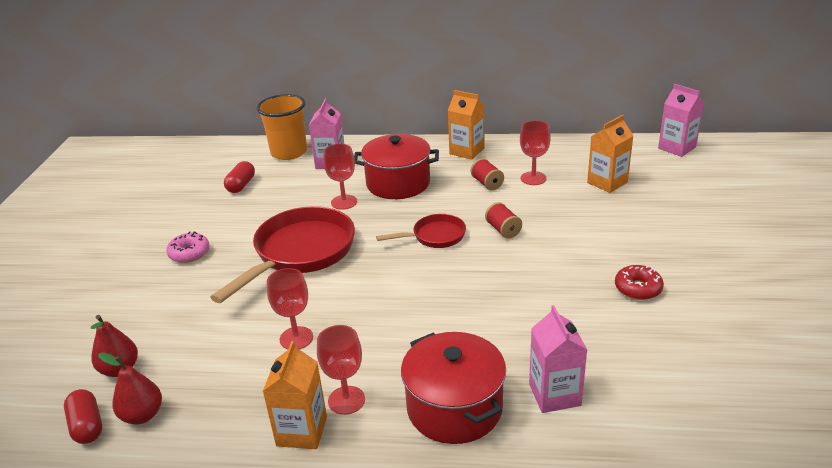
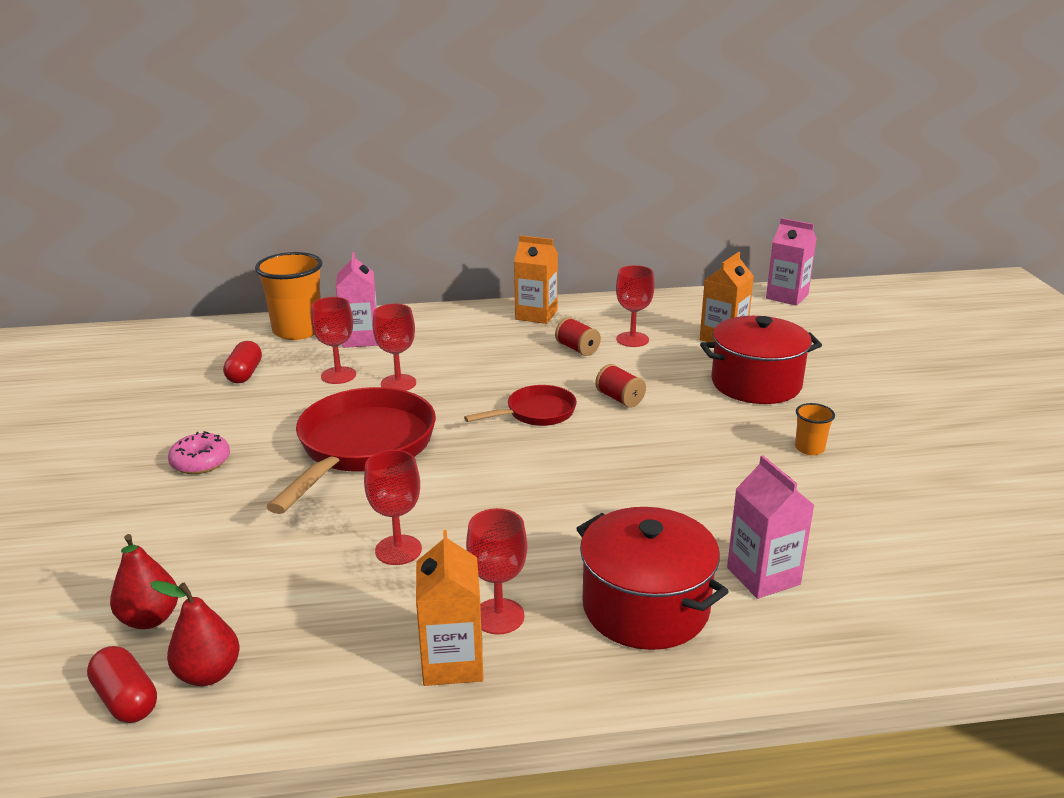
camera: 15 degrees left, 5 degrees down
red pot [354,134,439,199] -> red pot moved to [700,316,822,404]
red donut [615,265,664,300] -> orange cup [795,403,835,455]
none -> red goblet [311,297,356,384]

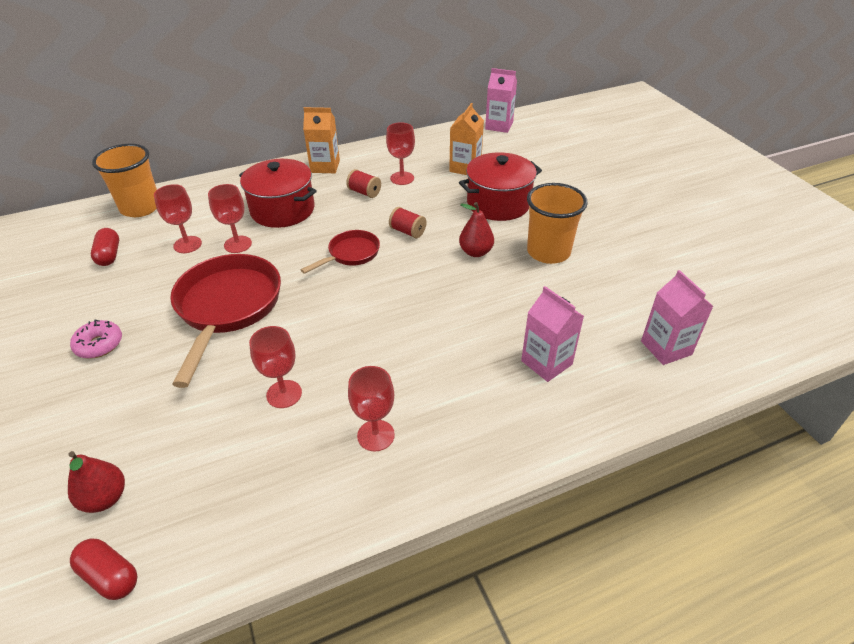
camera: 15 degrees left, 15 degrees up
red pear [150,581,240,686] -> red pear moved to [459,202,494,257]
pink carton [336,252,378,348] -> pink carton moved to [641,270,714,365]
orange carton [416,530,484,686] -> none
red pot [576,507,729,650] -> red pot moved to [239,159,317,228]
orange cup [795,403,835,455] -> orange cup [527,183,588,264], size x2.13

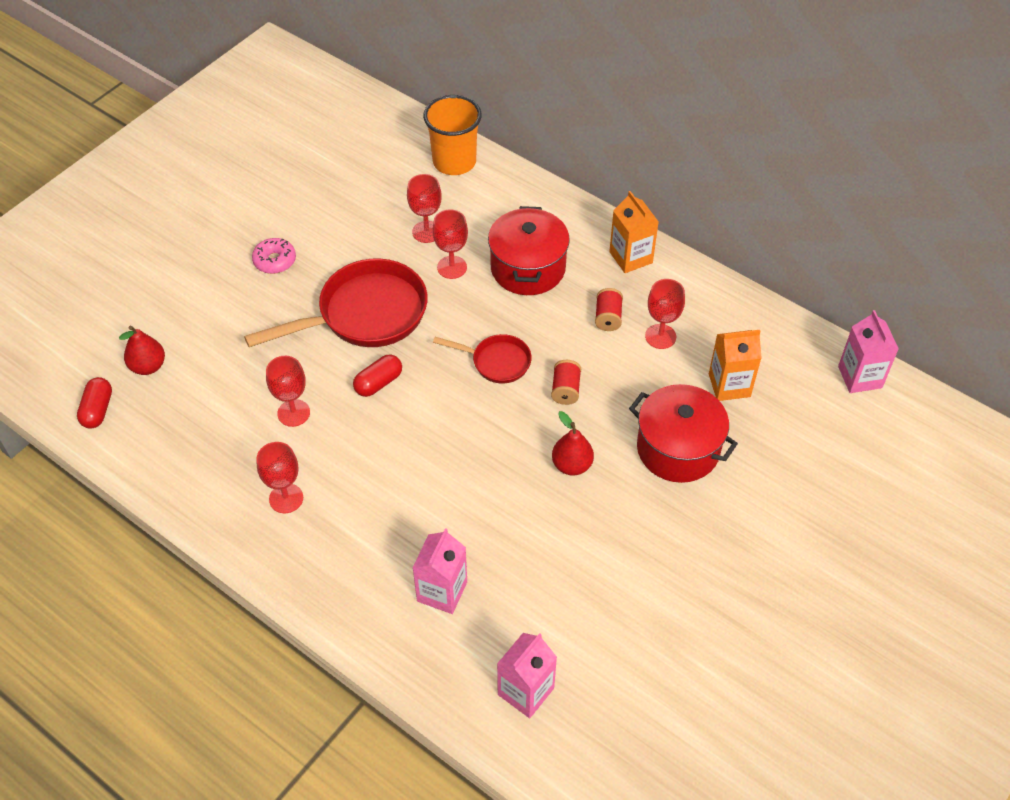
camera: 60 degrees right, 10 degrees up
red capsule [91,228,119,266] -> red capsule moved to [353,355,402,397]
orange cup [527,183,588,264] -> none

